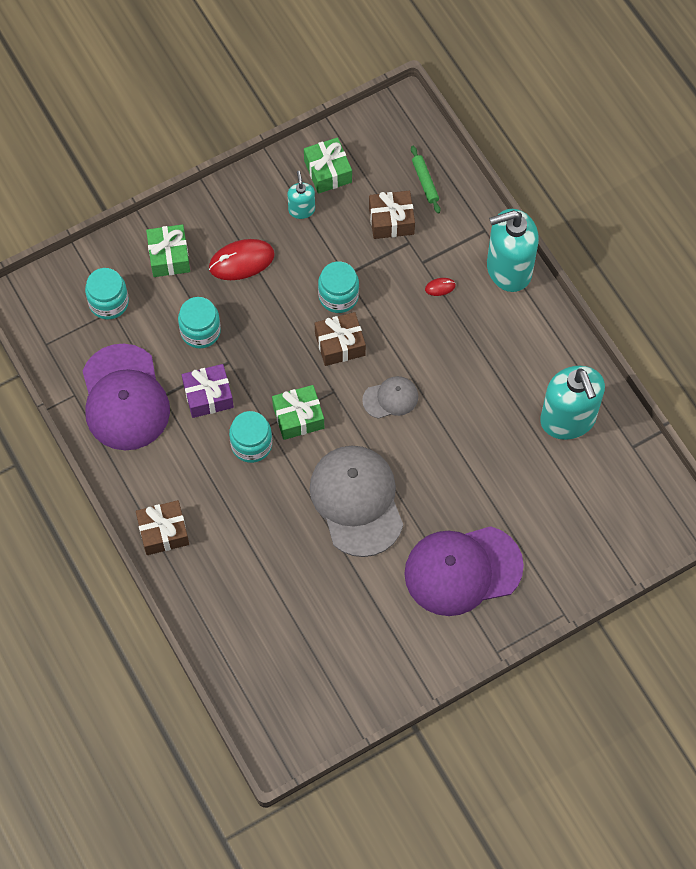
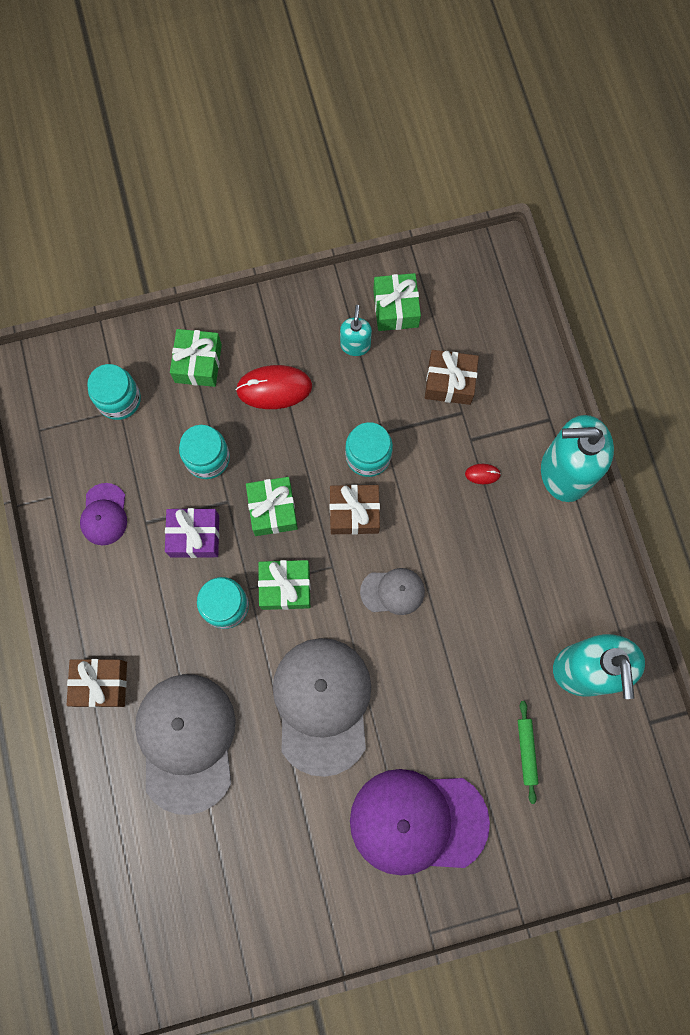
camera: 15 degrees right, 10 degrees up
purple cap [82,343,170,450] -> purple cap [80,483,127,545], size x0.49
green rolling pin [411,146,441,213] -> green rolling pin moved to [518,701,538,804]
none -> grey cap [135,674,236,815]
none -> green gift [246,477,298,536]

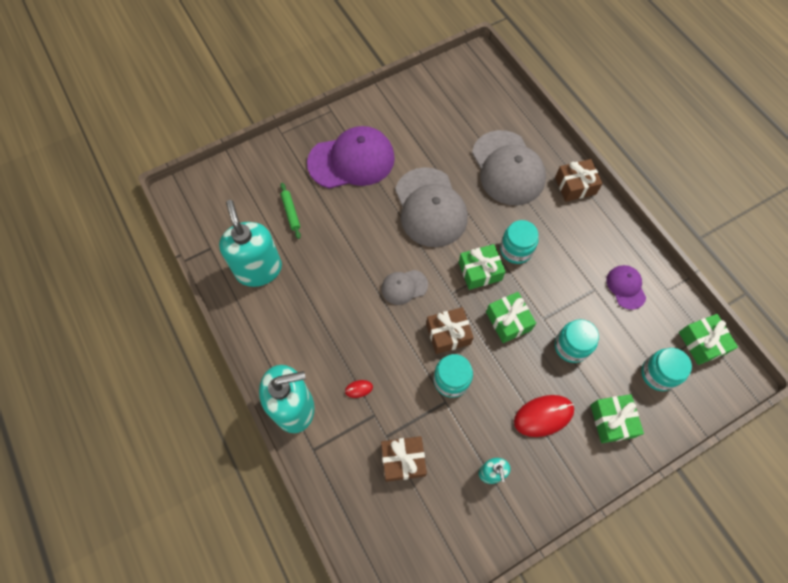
camera: 165 degrees right, 10 degrees down
purple gift [165,508,219,558] -> none
green gift [373,273,421,331] -> green gift moved to [679,314,738,365]

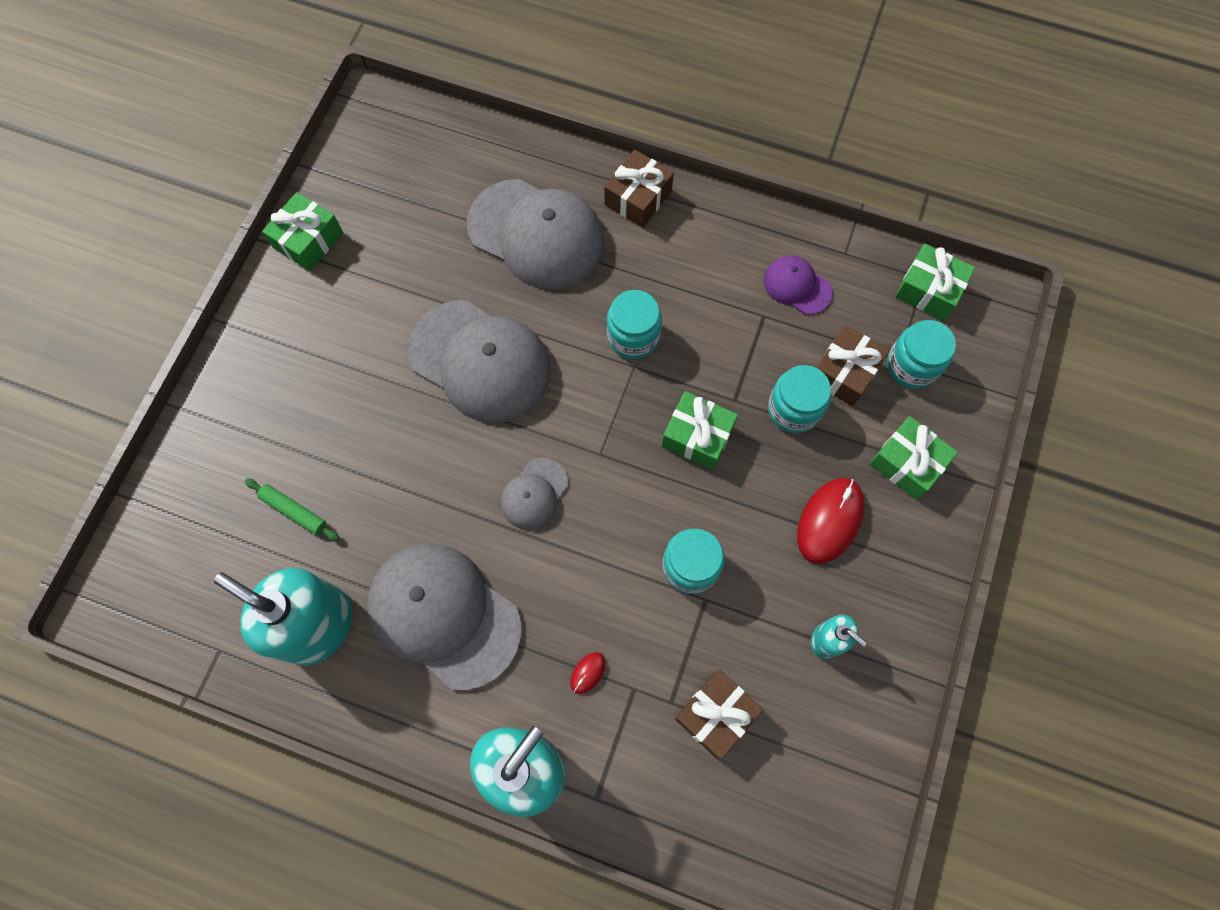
camera: 40 degrees left, 5 degrees up
purple cap [307,126,395,189] -> none
brown gift [426,307,474,354] -> brown gift moved to [816,325,889,407]
green gift [459,244,506,290] -> green gift moved to [262,192,343,271]
none -> grey cap [367,544,521,690]

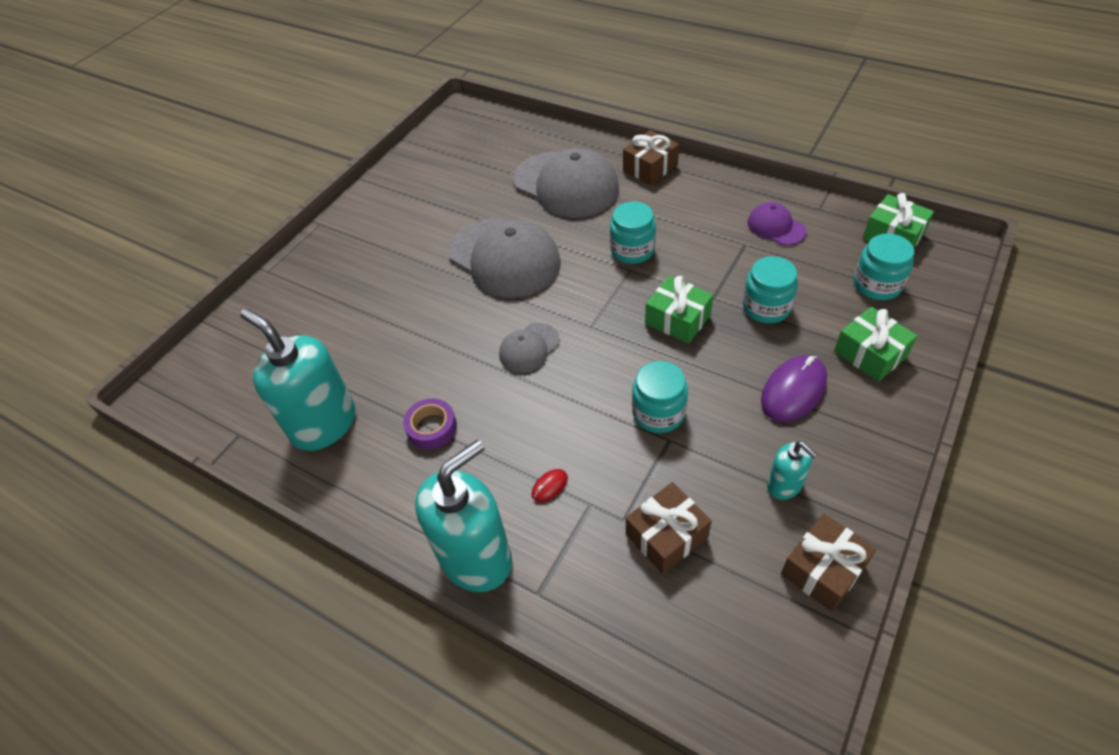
camera: 15 degrees right, 20 degrees down
green rolling pin [245,479,340,541] -> none
green gift [262,192,343,271] -> none
grey cap [367,544,521,690] -> purple tape [403,398,457,449]
red mouse [797,478,864,564] -> purple mouse [761,355,827,422]
brown gift [816,325,889,407] -> brown gift moved to [781,513,876,612]

